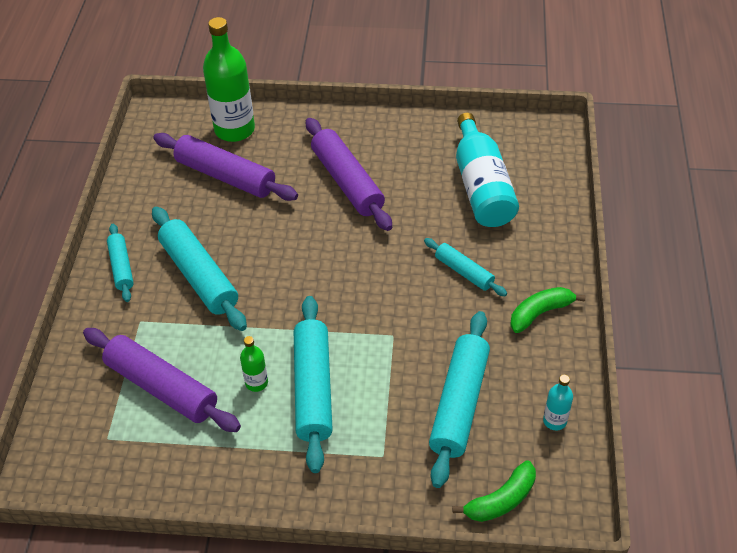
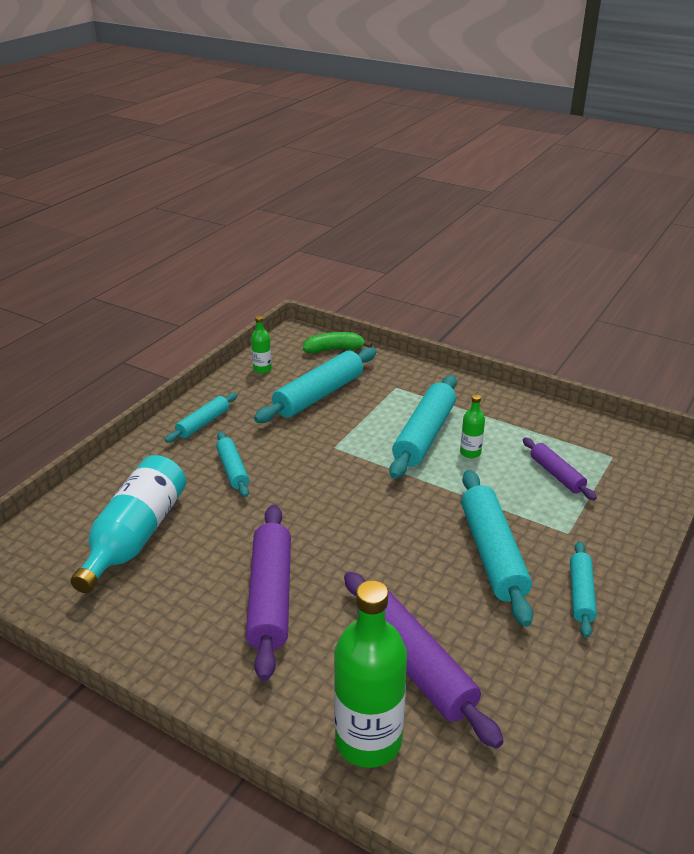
camera: 155 degrees left, 15 degrees down
purple rolling pin [83,328,241,432] -> purple rolling pin [523,438,597,500], size x0.56
green banana [510,287,585,333] -> turquoise rolling pin [165,393,238,443]
turquoise bottle [543,375,573,430] -> green bottle [251,316,272,374]

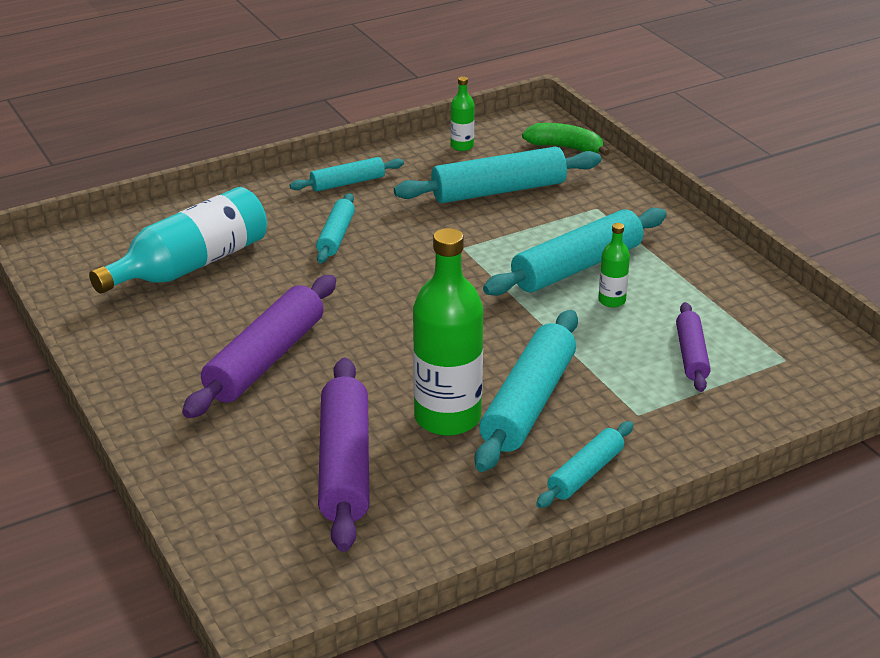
camera: 30 degrees right, 0 degrees up
green bottle [334,580,407,768] -> green bottle moved to [413,228,483,436]

